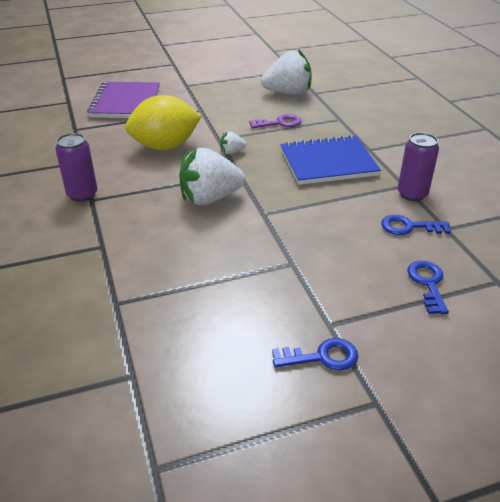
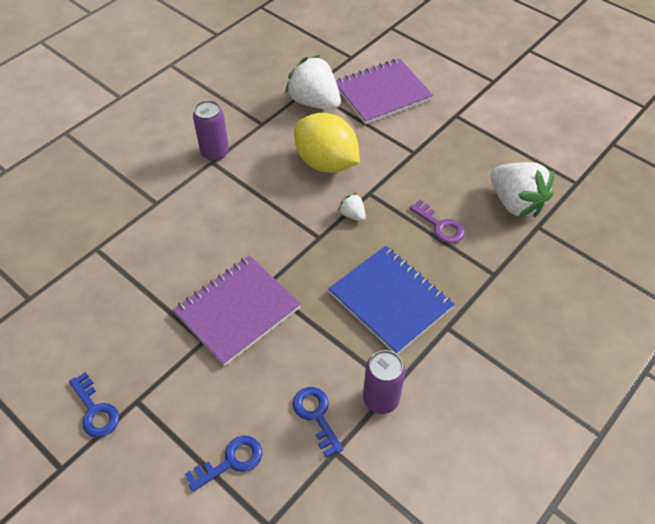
camera: 60 degrees right, 15 degrees up
white strawberry [179,148,245,205] -> white strawberry moved to [285,55,341,110]
none -> purple notebook [173,255,301,366]

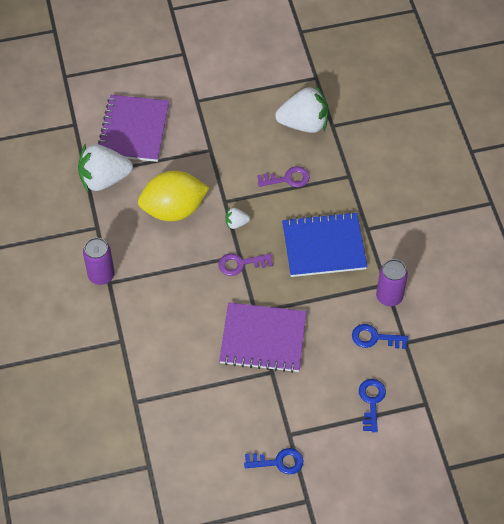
camera: 55 degrees left, 5 degrees up
purple notebook [173,255,301,366] -> purple notebook turned 75 degrees counterclockwise [219,302,307,373]
none -> purple key [218,253,273,276]

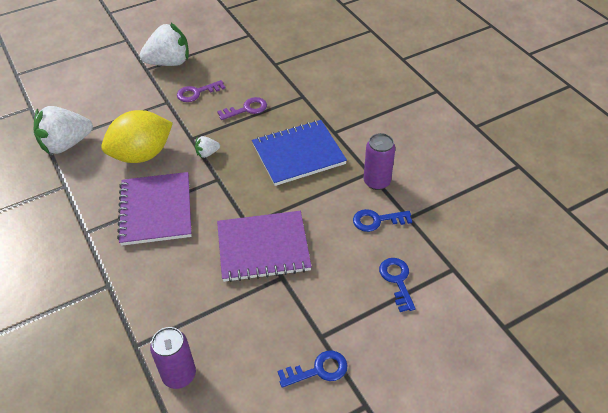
camera: 15 degrees left, 10 degrees down
purple can [83,238,115,285] -> purple can moved to [150,327,196,389]
purple notebook [98,95,169,162] -> purple notebook moved to [117,172,192,246]
purple key [218,253,273,276] -> purple key moved to [177,80,225,102]
white strawberry [275,86,329,133] -> white strawberry moved to [140,23,189,66]

